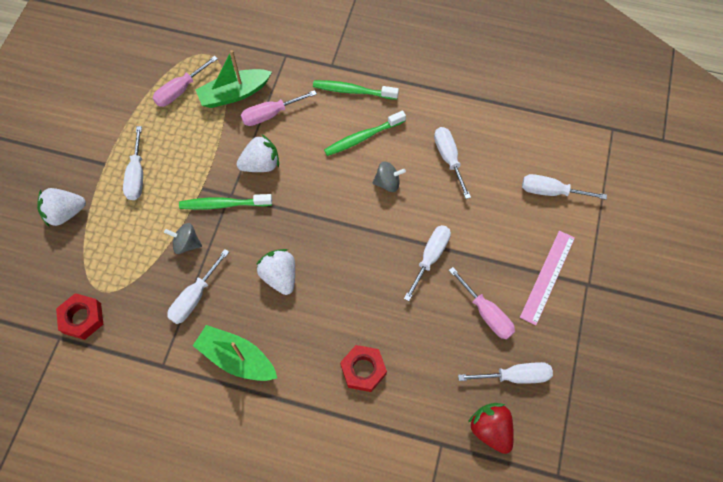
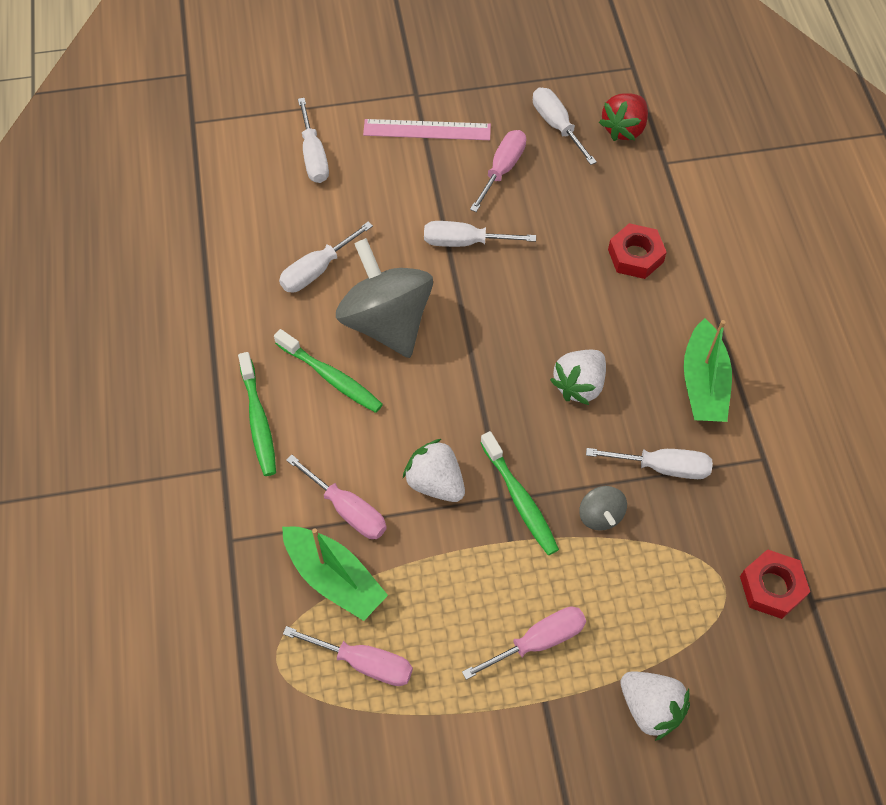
camera: 115 degrees left, 5 degrees down
white screwdriver [123,126,143,200] -> pink screwdriver [462,607,586,680]
grey spinning top [372,161,406,192] -> grey spinning top [336,238,433,358], size x2.27

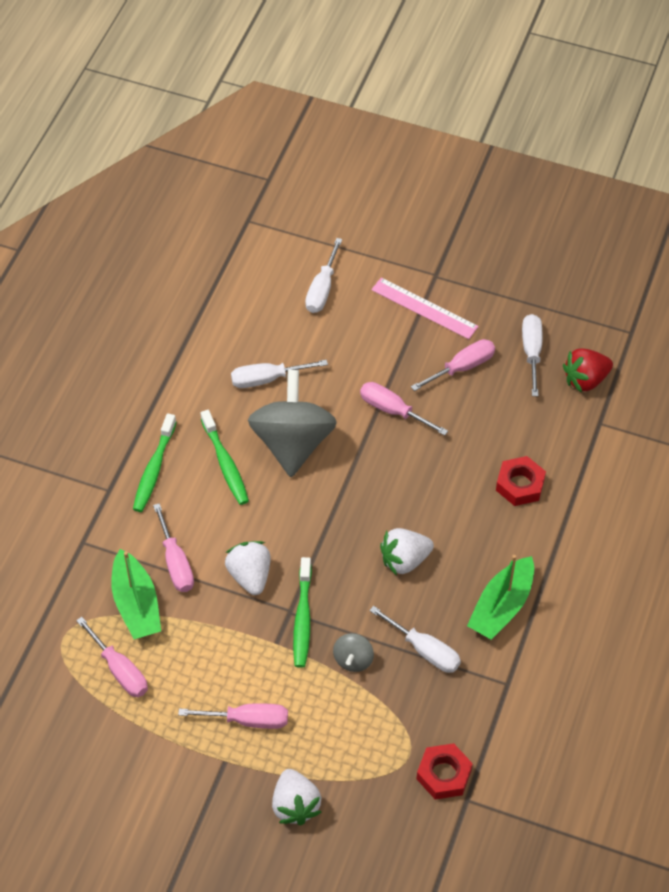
camera: 30 degrees right, 5 degrees down
white screwdriver [424,221,536,247] -> pink screwdriver [360,382,448,436]

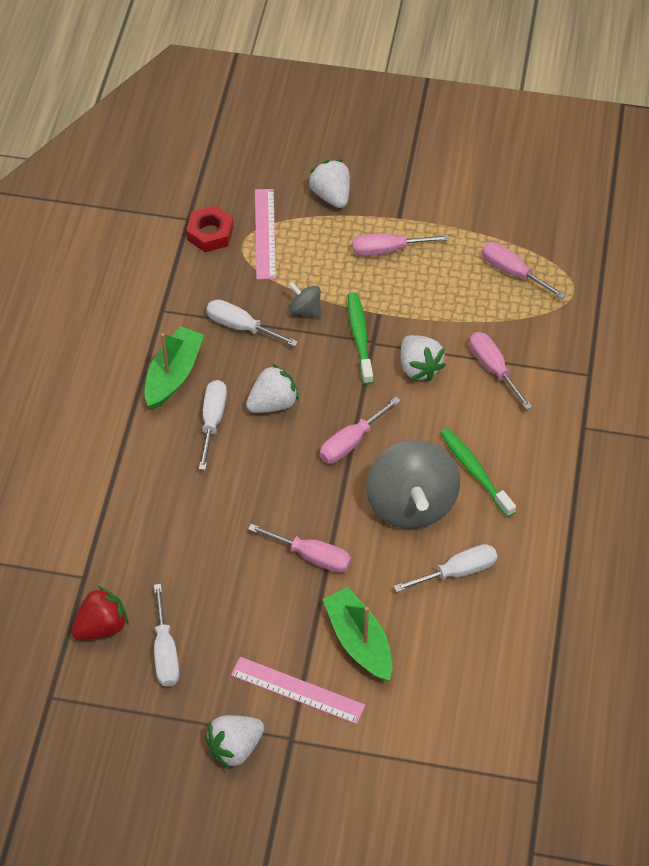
camera: 170 degrees right, 0 degrees up
green boat [111,549,161,639] -> green boat moved to [322,587,392,681]
green toothbrush [133,413,176,512] -> none
white screwdriver [305,238,342,313] -> white screwdriver moved to [199,380,227,470]
grey spinning top [333,633,374,672] -> grey spinning top turned 60 degrees counterclockwise [289,282,321,318]
pink screwdriver [411,339,495,391] -> pink screwdriver moved to [320,396,401,463]
red nut [496,456,546,506] -> none
none -> white strawberry [205,715,264,769]
none -> pink ruler [255,189,276,280]

